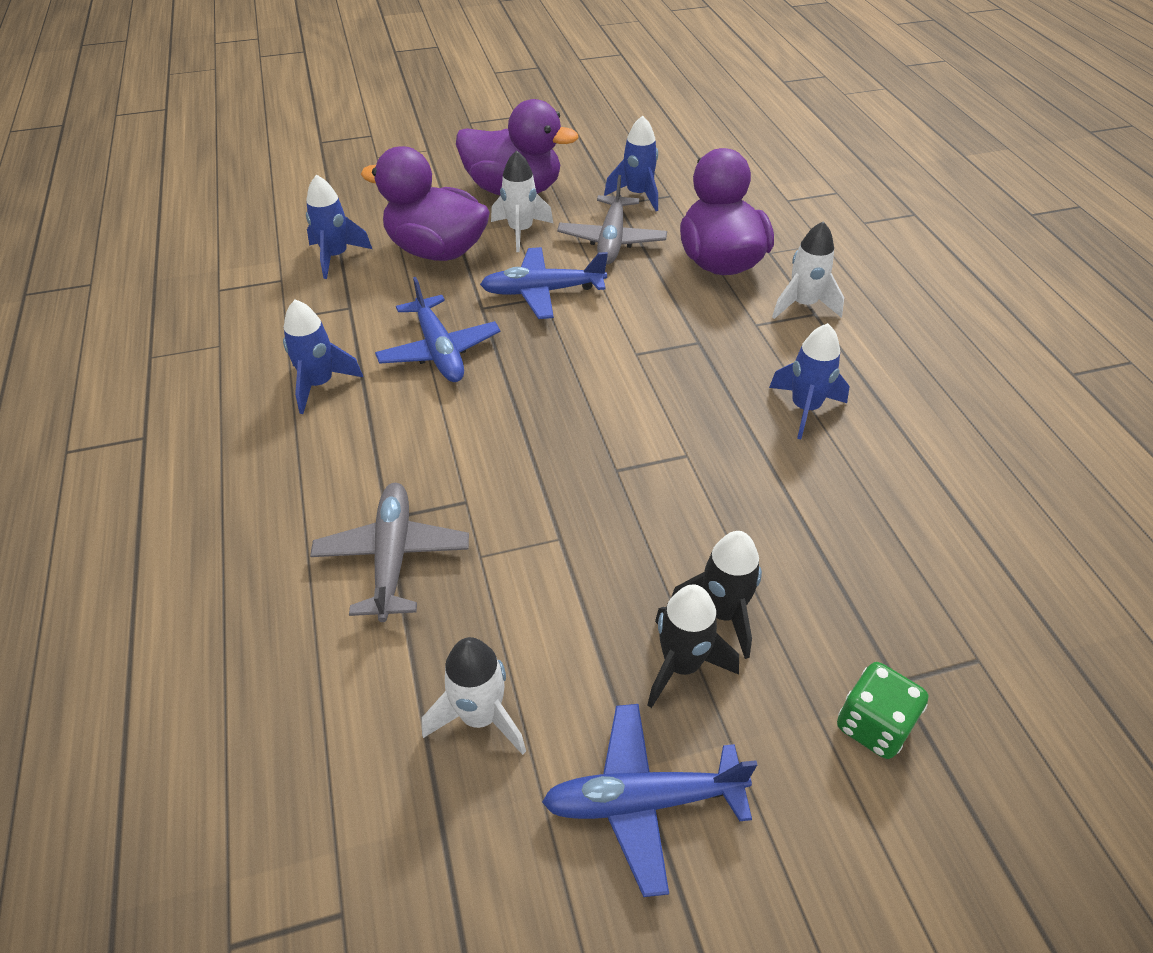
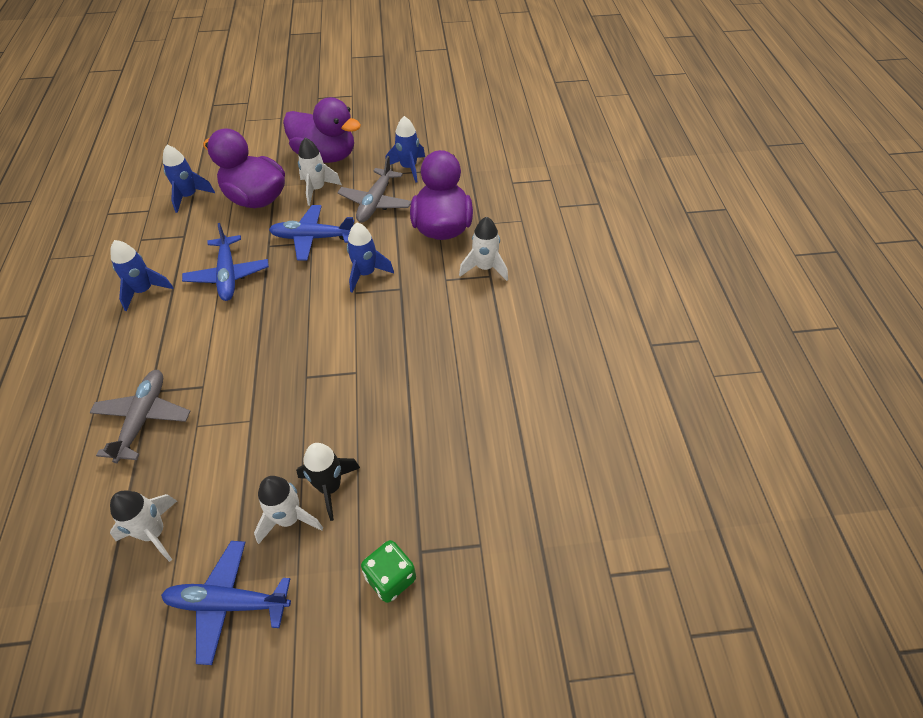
camera: 10 degrees right, 5 degrees up
black rocket [648,584,739,708] -> white rocket [254,476,323,544]
blue rocket [769,323,850,439] -> blue rocket moved to [347,222,394,293]

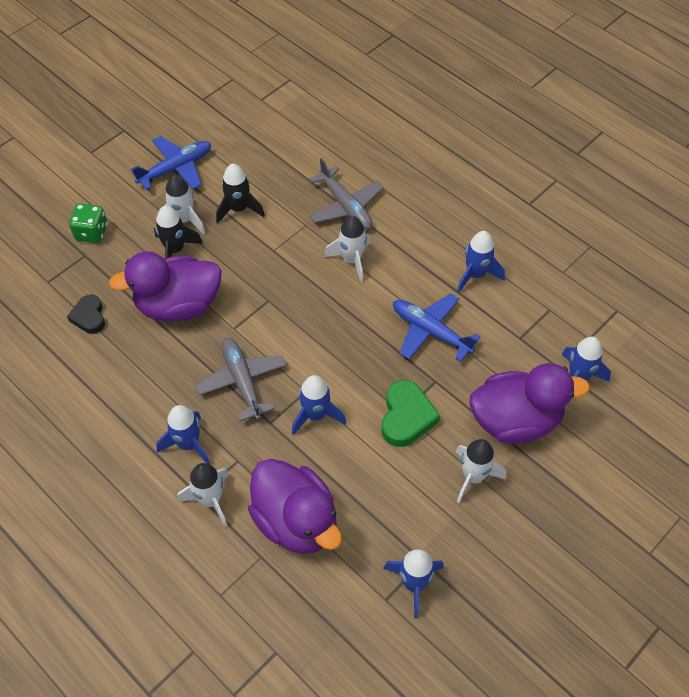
camera: 140 degrees right, 5 degrees up
white rocket [110,491,177,562] -> white rocket moved to [324,216,371,282]
blue plane [269,205,354,261] -> green heart [381,380,440,447]
purple duck [283,97,361,163] -> purple duck moved to [109,251,222,321]
grey plane [337,156,411,223] -> grey plane moved to [195,337,287,421]
none -> black heart [67,294,105,334]
none -> blue rocket [156,405,210,465]
none -> black rocket [216,164,265,223]

